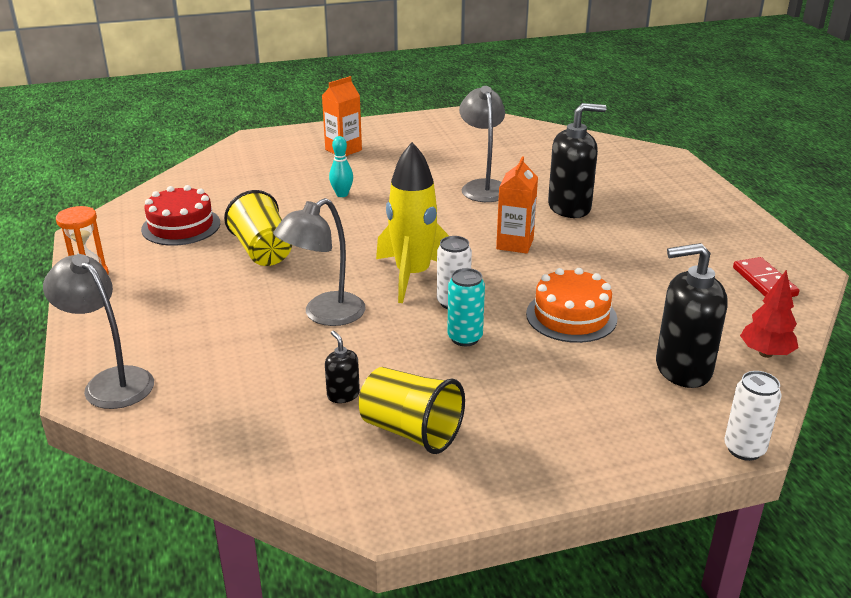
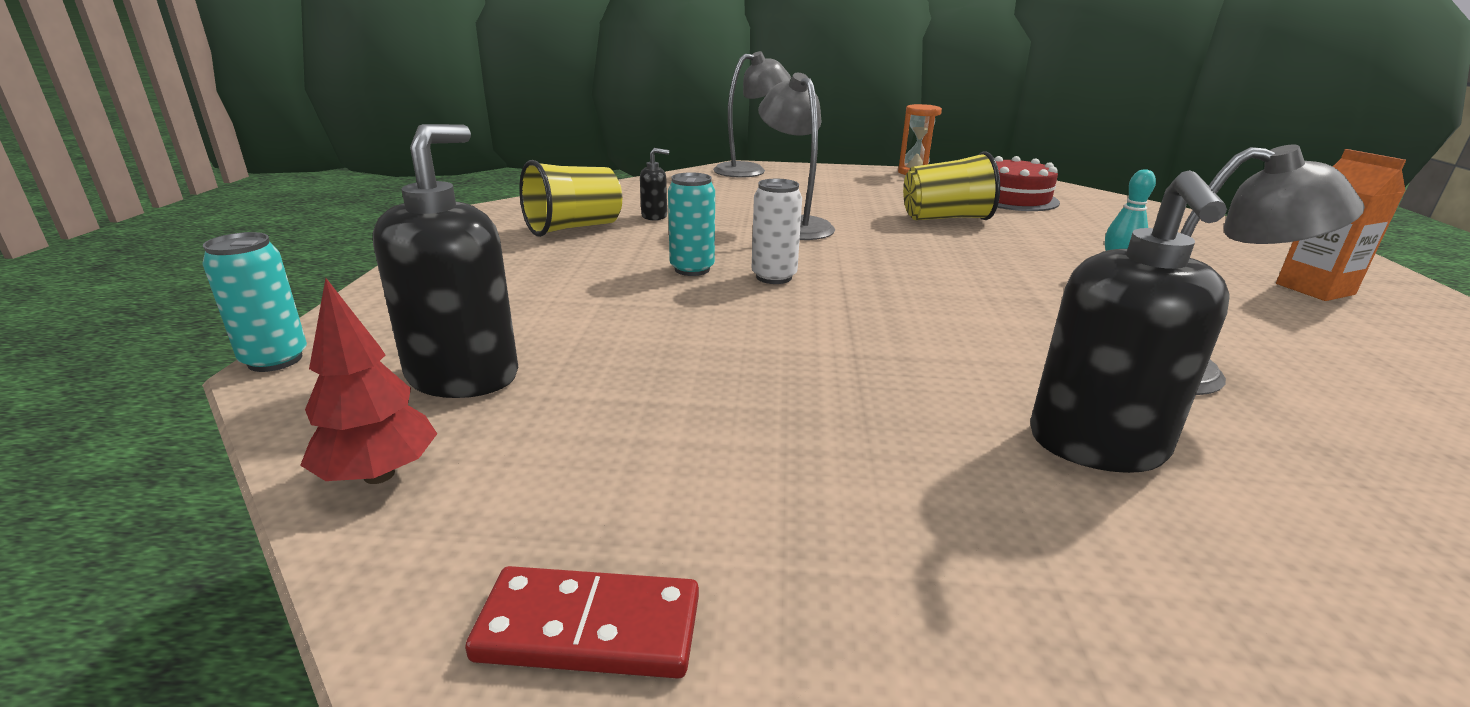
camera: 110 degrees right, 5 degrees down
yellow rocket [376,142,449,303] -> none
orange carton [496,156,538,254] -> none
orange cake [526,268,617,343] -> none
white can [724,371,781,461] -> turquoise can [202,232,307,372]

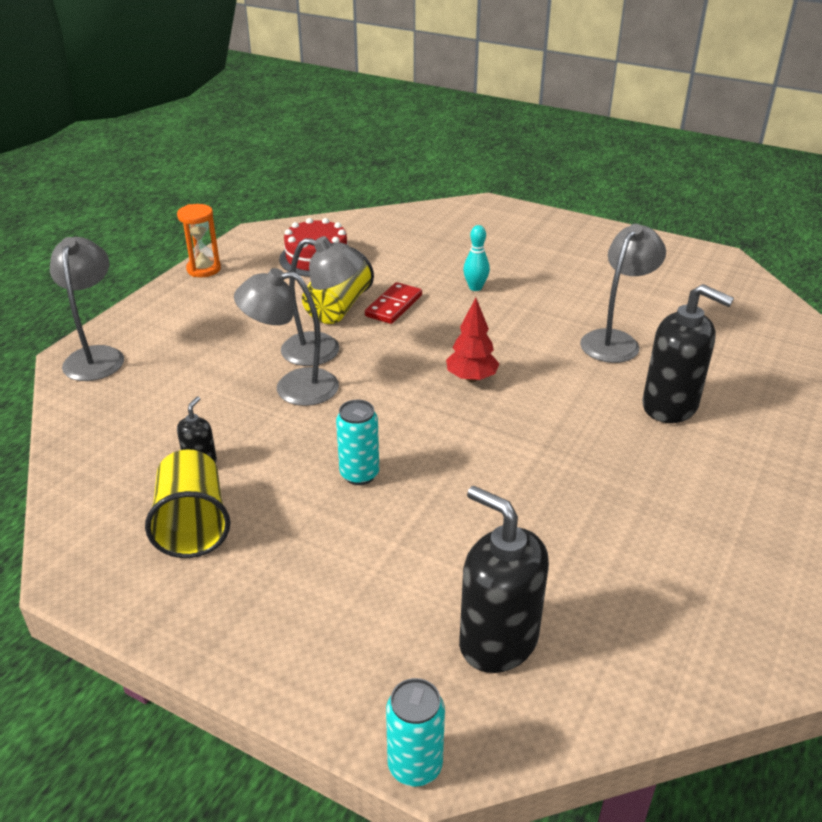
camera: 65 degrees left, 10 degrees up
red tree [300,278,437,484] -> red tree moved to [446,298,499,382]
red domino [465,566,699,679] -> red domino moved to [365,282,422,324]
white can [752,179,802,284] -> none
orange carton [1276,149,1406,301] -> none
none -> grey lamp [281,236,364,366]

